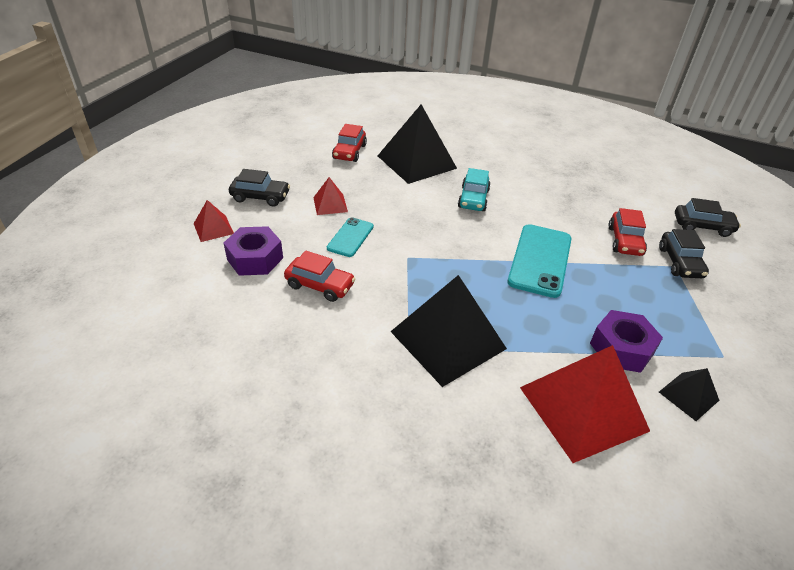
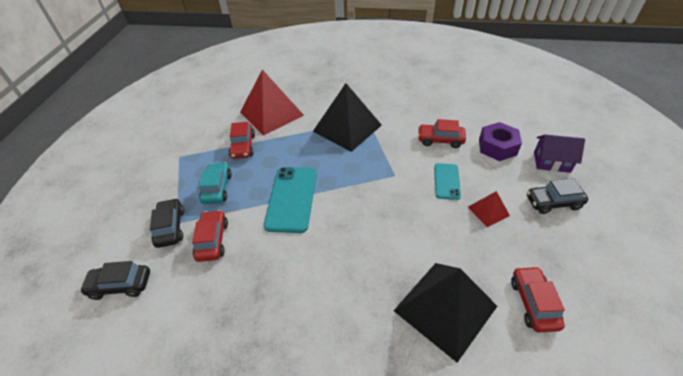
camera: 170 degrees right, 5 degrees up
red pyramid [194,200,234,242] -> purple house [534,134,585,173]
turquoise car [458,168,491,211] -> turquoise car moved to [199,162,232,204]
purple nut [590,310,663,373] -> red car [229,122,255,159]
black pyramid [659,368,719,421] -> none

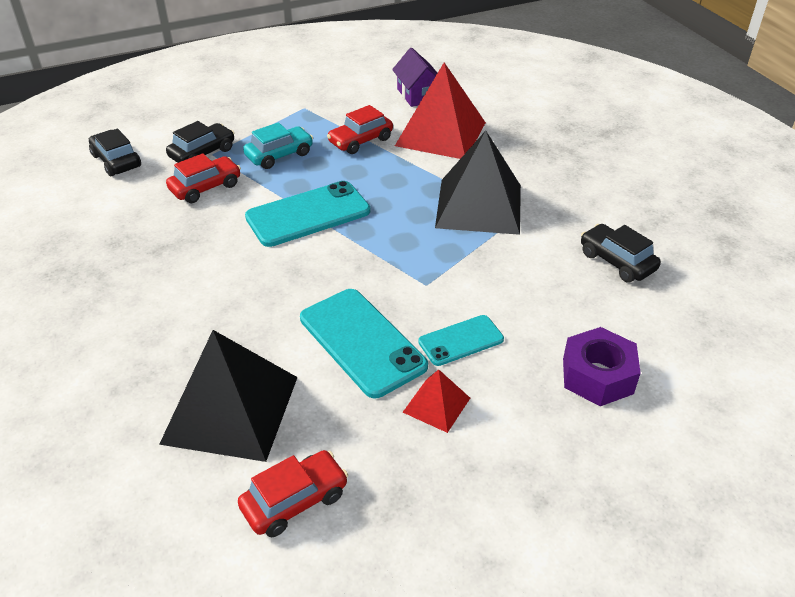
camera: 55 degrees right, 5 degrees down
red car [418,119,466,148] -> none
black car [527,178,588,214] -> black car moved to [581,224,661,283]
purple house [534,134,585,173] -> purple house moved to [392,47,437,107]
none -> turquoise phone [300,289,428,398]

